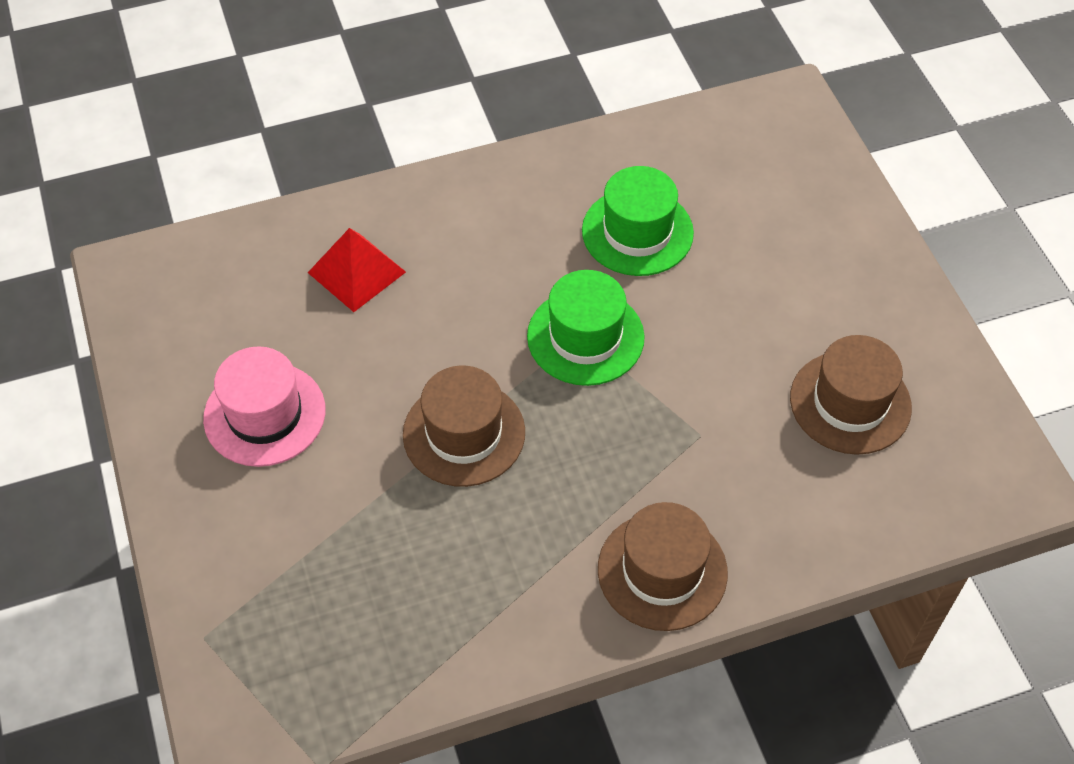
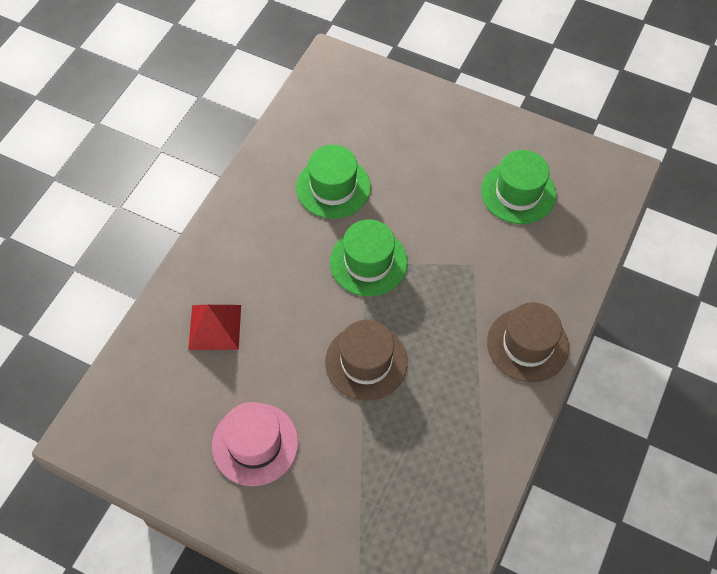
camera: 45 degrees left, 5 degrees up
brown hat [790,335,912,455] -> green hat [481,150,556,224]

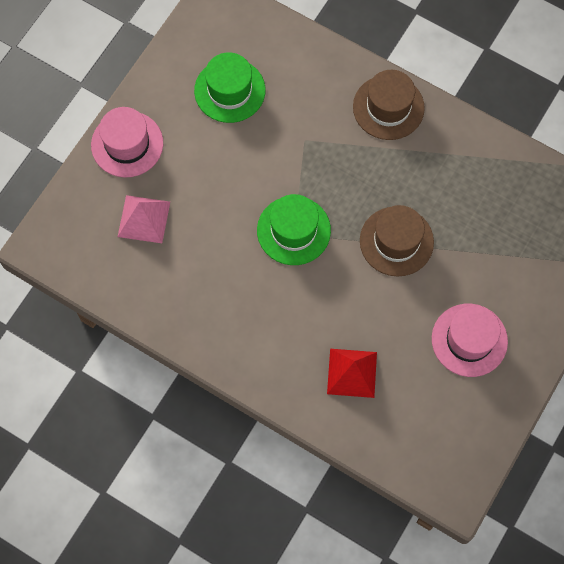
camera: 85 degrees left, 10 degrees up
green hat [296,145,371,219] -> none
none -> pink hat [91,107,163,178]
none -> pink pyramid [118,195,170,243]

